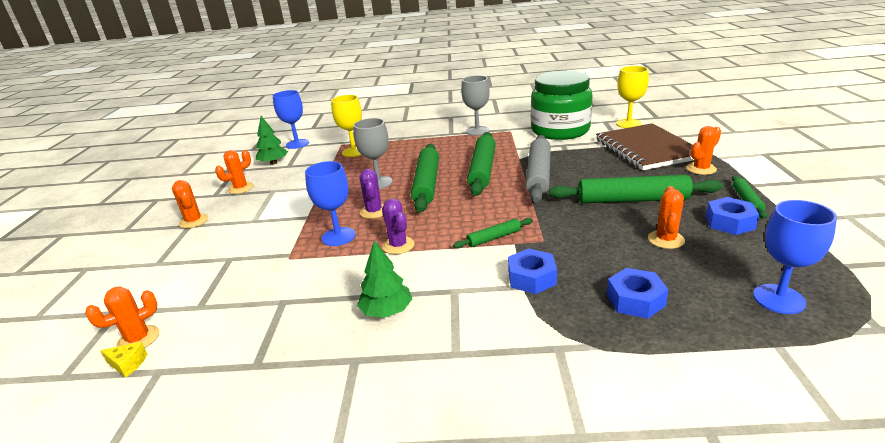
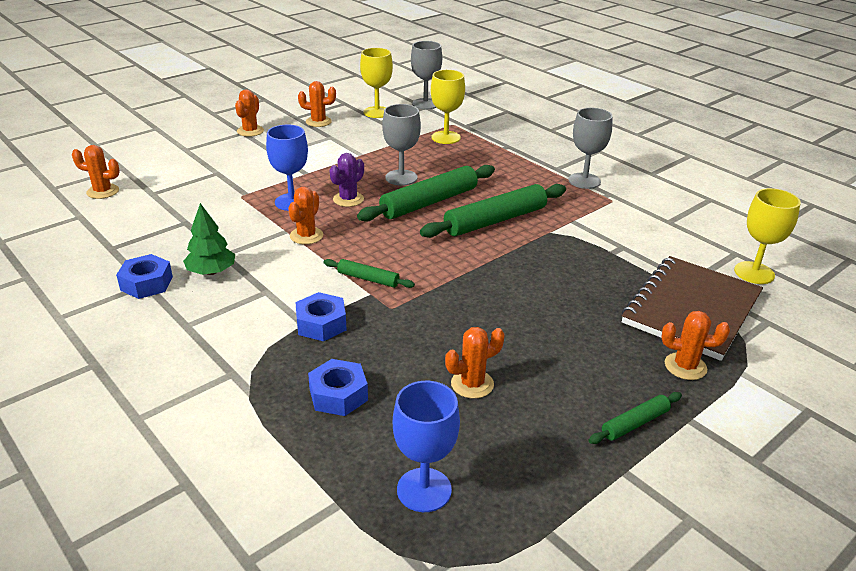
camera: 45 degrees right, 5 degrees up
yellow cheese [100,342,147,378] -> none
green tree [256,116,288,165] -> yellow goblet [360,48,393,118]
blue goblet [273,90,309,149] -> grey goblet [411,41,442,109]
purple cactus [382,198,414,254] -> orange cactus [288,187,323,244]
grey rolling pin [526,135,551,203] -> none
green jar [531,71,593,140] -> none
green rolling pin [549,175,723,203] -> none
blue nut [706,197,759,235] -> blue nut moved to [116,254,173,299]

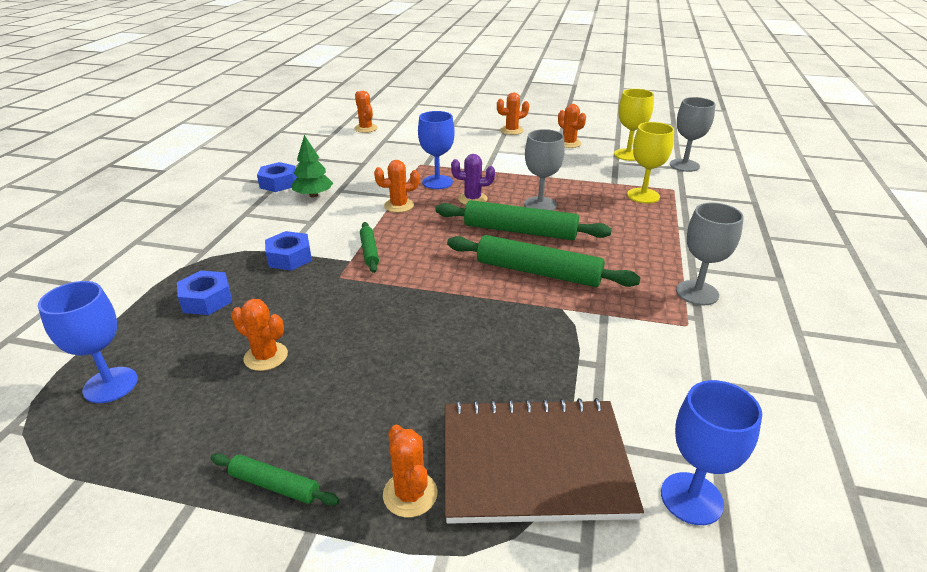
camera: 55 degrees right, 0 degrees up
yellow goblet [734,188,801,284] -> blue goblet [661,380,762,525]

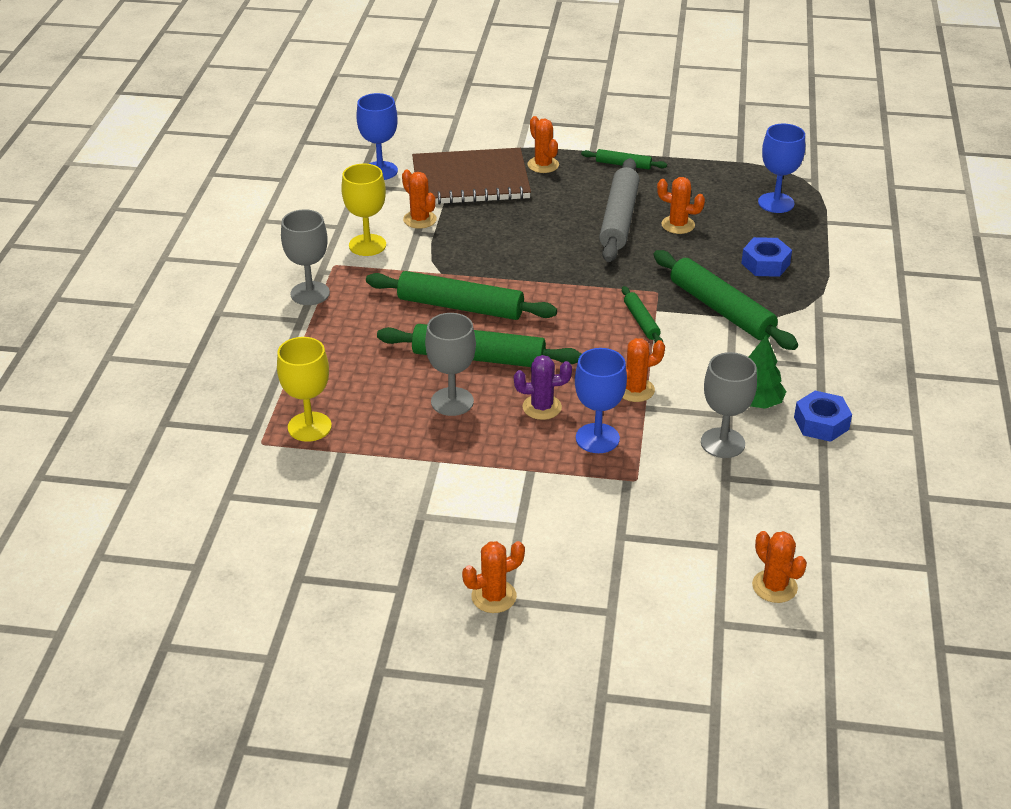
camera: 175 degrees right, 5 degrees up
blue nut [265,231,312,271] -> green rolling pin [653,250,798,350]
orange cactus [558,104,586,148] -> orange cactus moved to [402,170,437,229]
yellow goblet [614,89,654,161] -> yellow goblet moved to [341,164,386,256]
grey goblet [670,97,715,172] -> grey goblet moved to [701,352,757,458]
none -> grey rolling pin [599,158,640,262]

